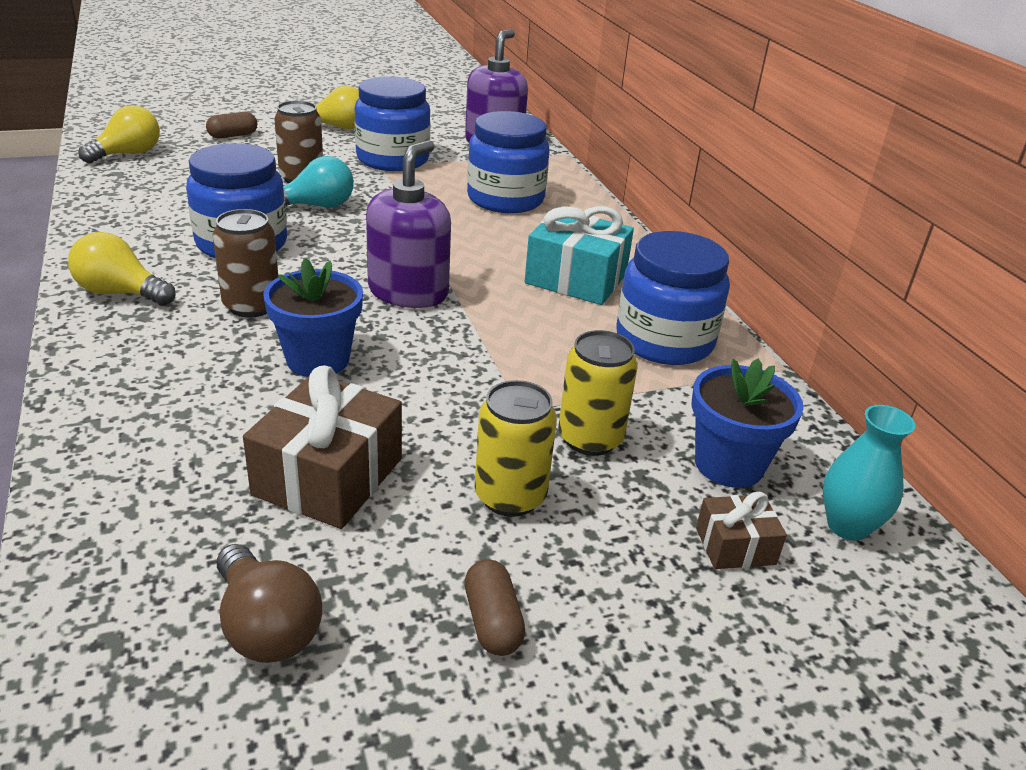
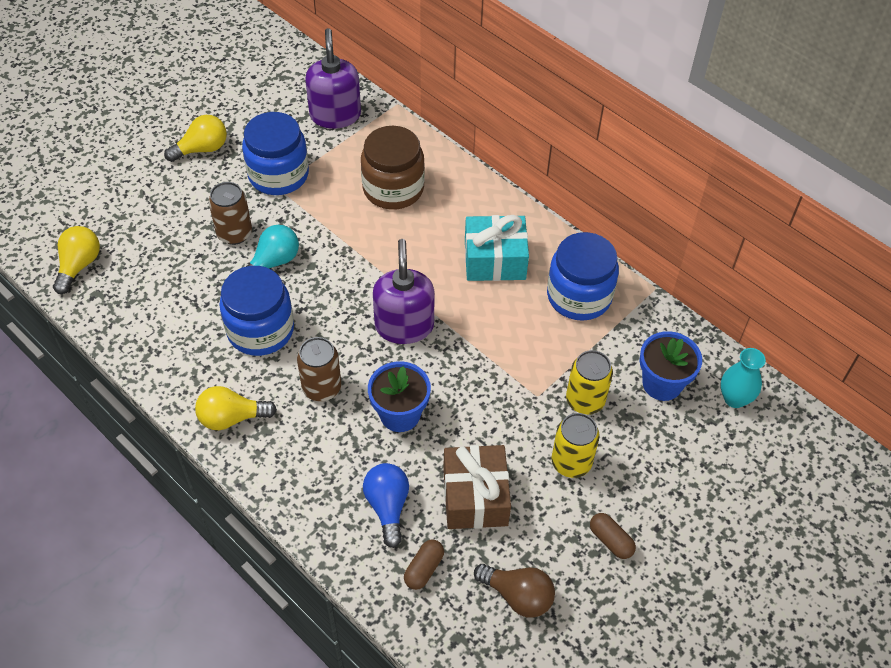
camera: 25 degrees left, 20 degrees up
brown capsule [206,112,257,138] -> brown capsule moved to [404,539,444,590]
blue jar [467,111,550,213] -> brown jar [361,126,425,210]
brown gift [696,492,787,569] -> none
none -> blue light bulb [363,463,409,548]

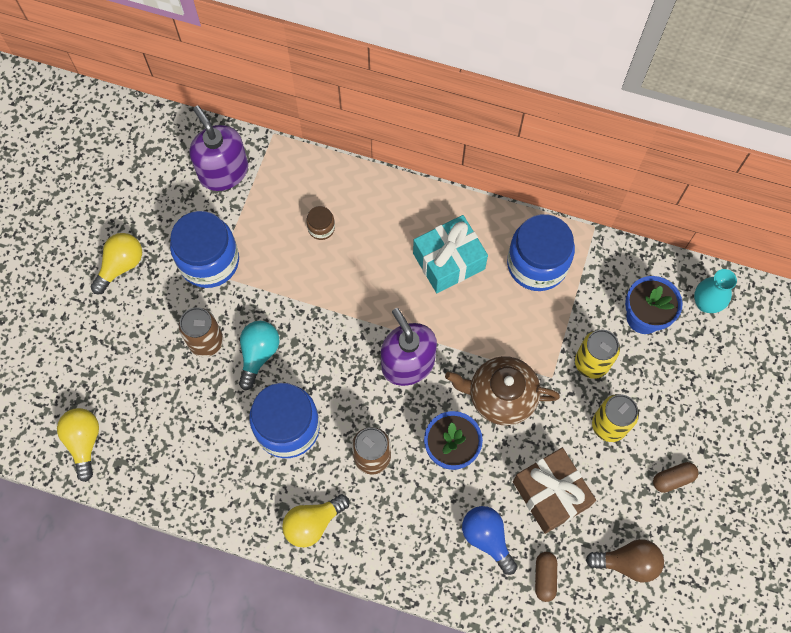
camera: 25 degrees left, 15 degrees up
brown jar [361,126,425,210] -> brown jar [306,206,335,240], size x0.45
brown capsule [590,513,636,559] -> brown capsule turned 45 degrees counterclockwise [653,462,698,493]
none -> brown teapot [445,356,560,425]

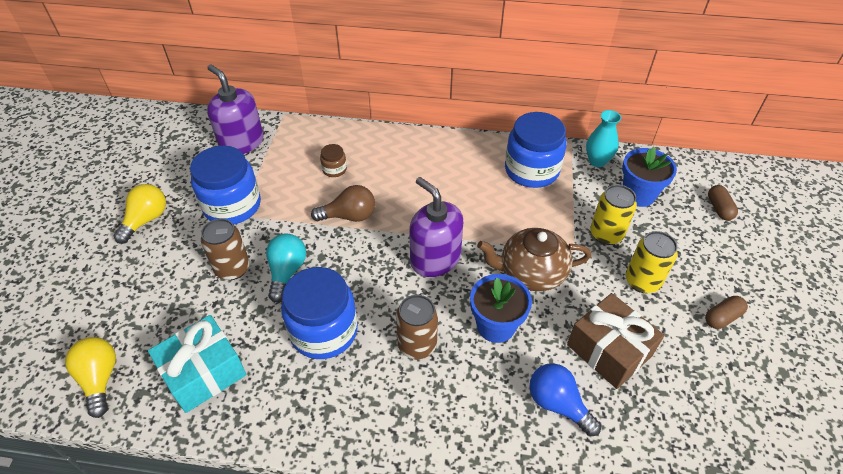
camera: 10 degrees left, 20 degrees down
yellow light bulb [282,494,350,547] -> none
turquoise gift [413,215,488,293] -> turquoise gift moved to [148,315,246,413]
brown capsule [535,552,557,602] -> brown capsule moved to [708,185,738,220]
brown light bulb [586,539,664,582] -> brown light bulb moved to [311,185,375,222]
turquoise vase [694,269,737,313] -> turquoise vase moved to [586,110,621,167]

